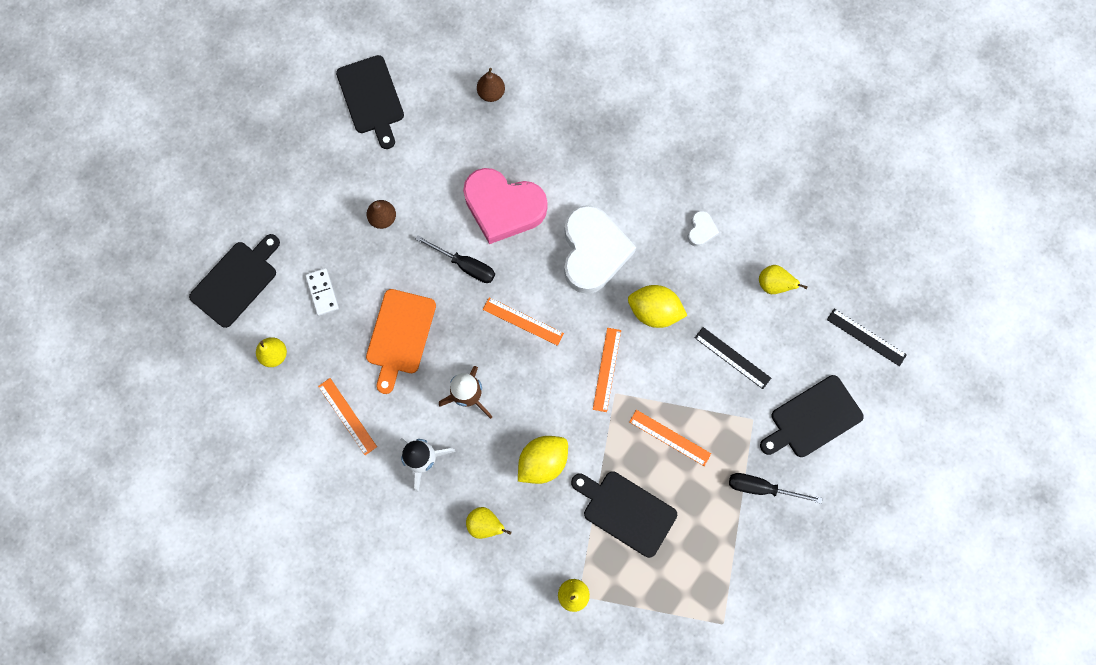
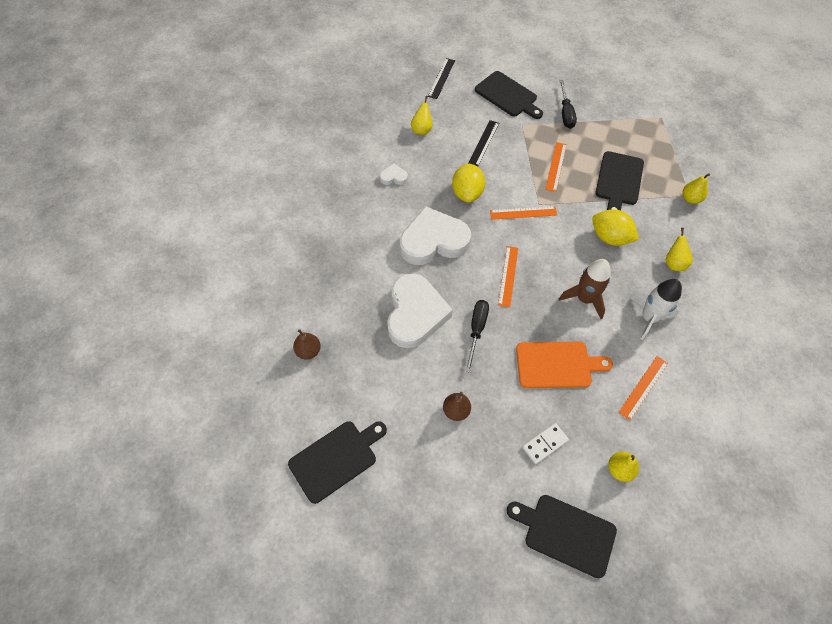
camera: 105 degrees left, 15 degrees down
pink heart [463,168,547,244] -> white heart [387,273,453,348]

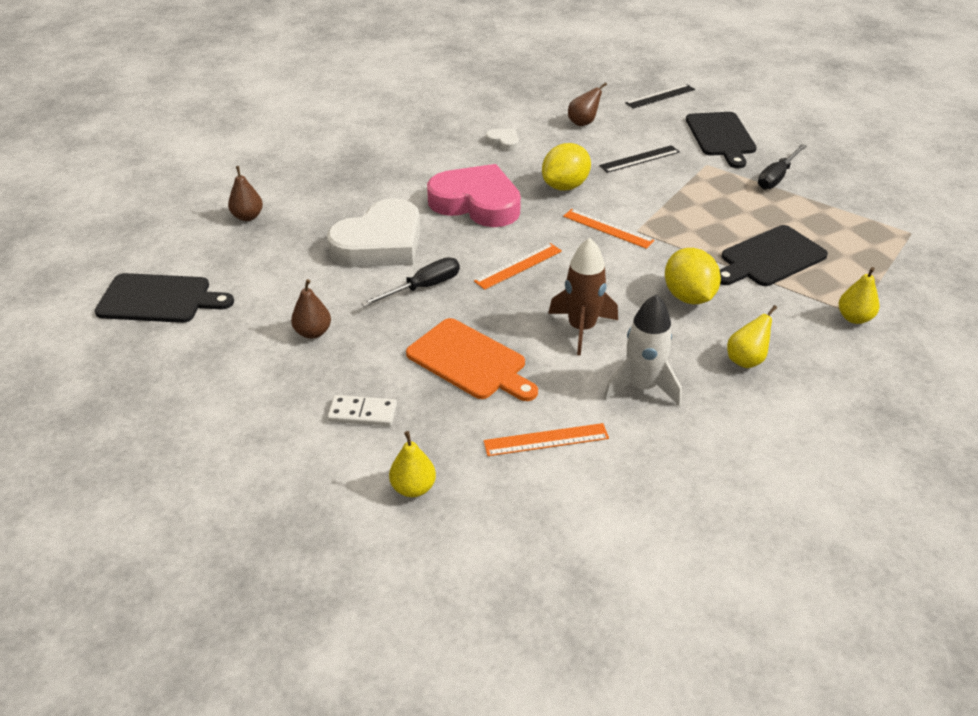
camera: 40 degrees right, 20 degrees down
white heart [400,206,471,265] -> pink heart [427,164,521,227]
yellow pear [411,96,432,135] -> brown pear [568,83,607,126]
black cutting board [507,495,617,578] -> none
orange ruler [545,142,567,192] -> none

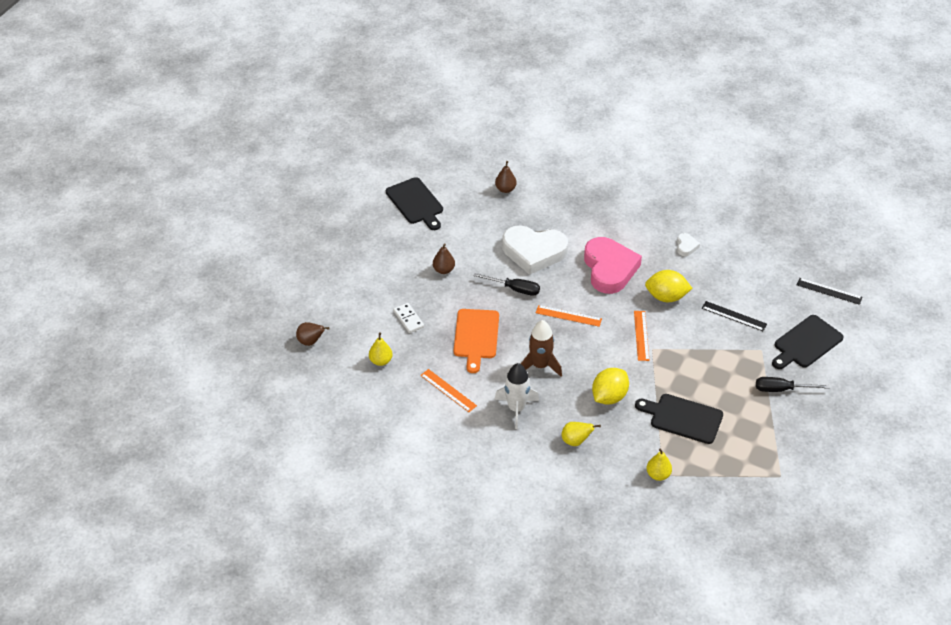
camera: 55 degrees right, 5 degrees up
brown pear [568,83,607,126] -> brown pear moved to [296,322,330,346]

